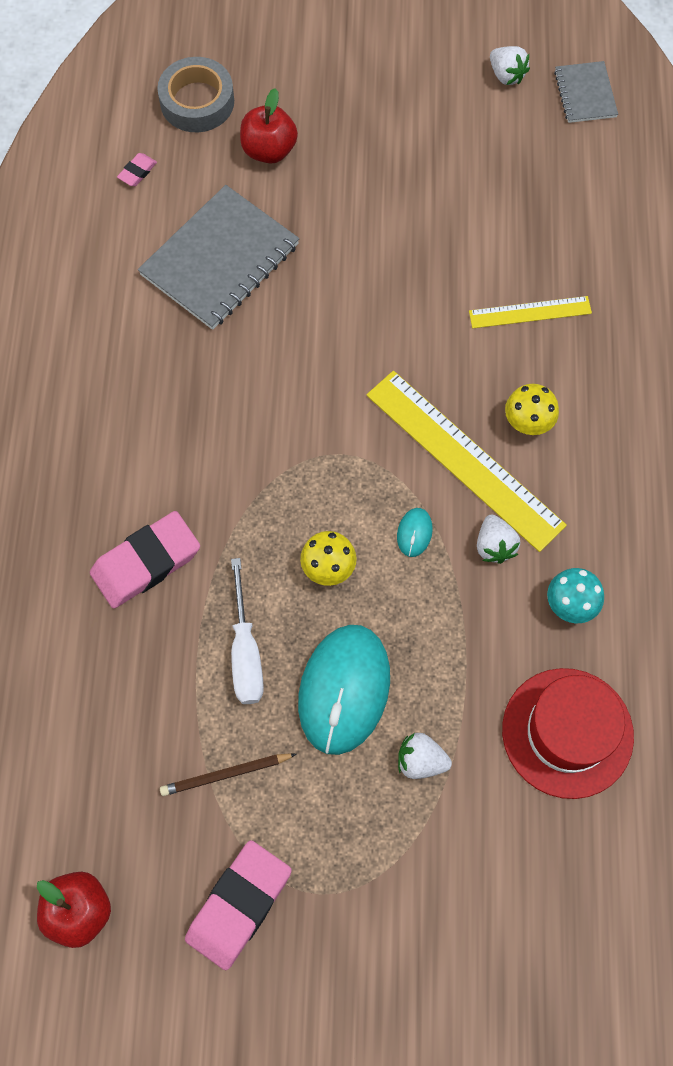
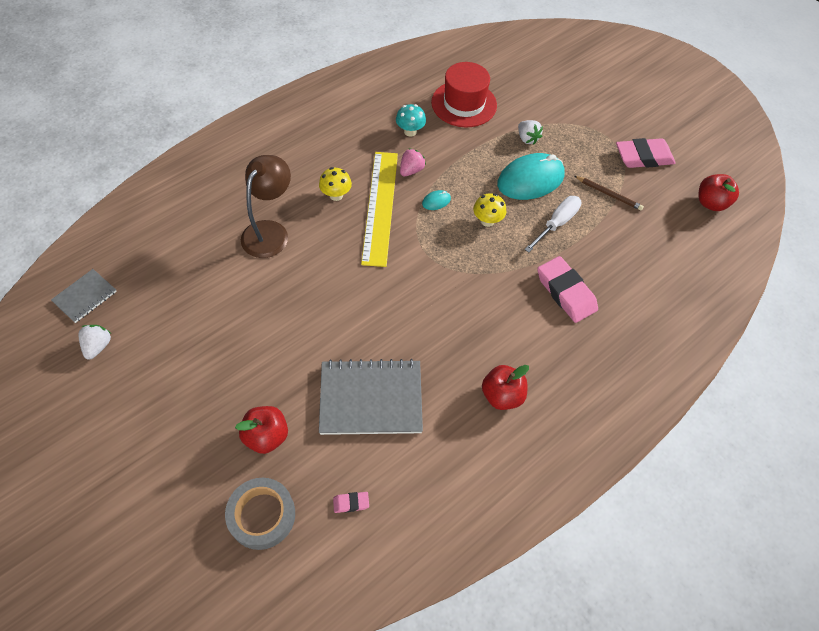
camera: 135 degrees left, 10 degrees down
pink eraser [90,511,200,608] -> pink eraser turned 45 degrees clockwise [537,256,598,323]
yellow ruler [469,296,592,328] -> brown lamp [241,155,291,258]
white strawberry [477,515,520,564] -> pink strawberry [400,148,426,176]
none -> red apple [482,365,529,410]

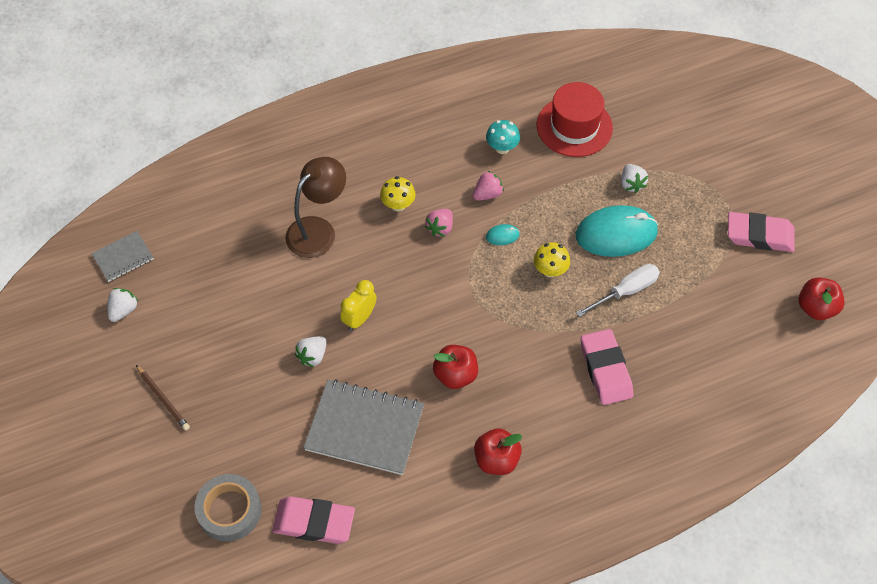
camera: 20 degrees right, 0 degrees up
red apple [235,406,288,454] -> red apple moved to [433,345,478,389]
pink eraser [333,492,369,513] -> pink eraser [272,496,355,544], size x2.27
yellow ruler [361,152,398,267] -> pink strawberry [425,209,453,237]
brown pencil [575,176,644,211] -> brown pencil moved to [136,365,190,431]
none -> white strawberry [295,336,327,367]
none -> yellow clock [340,280,377,331]

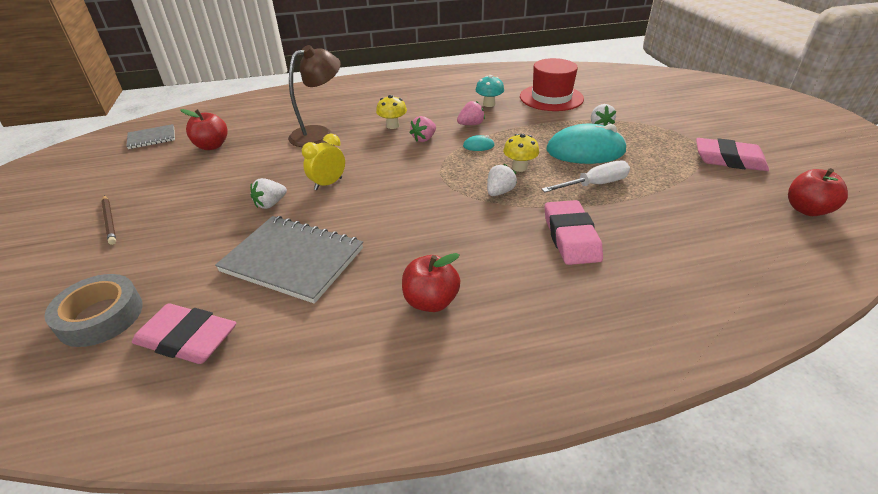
camera: 10 degrees right, 20 degrees down
white strawberry [108,288,139,322] -> white strawberry moved to [487,164,517,196]
red apple [433,345,478,389] -> red apple moved to [180,109,228,150]

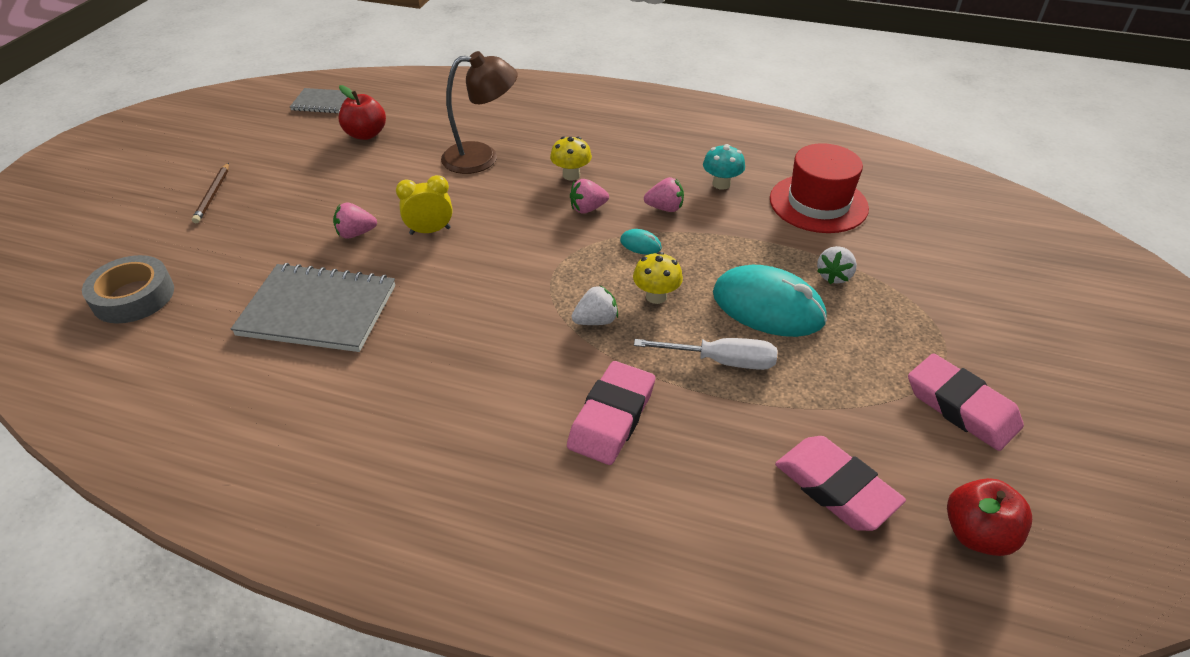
camera: 30 degrees right, 5 degrees up
pink eraser [132,304,236,364] -> pink eraser moved to [775,436,906,531]
grey notebook [215,216,363,304] -> grey notebook turned 45 degrees counterclockwise [231,263,395,352]
white strawberry [250,178,287,209] -> pink strawberry [333,202,377,239]
red apple [402,253,460,312] -> none

